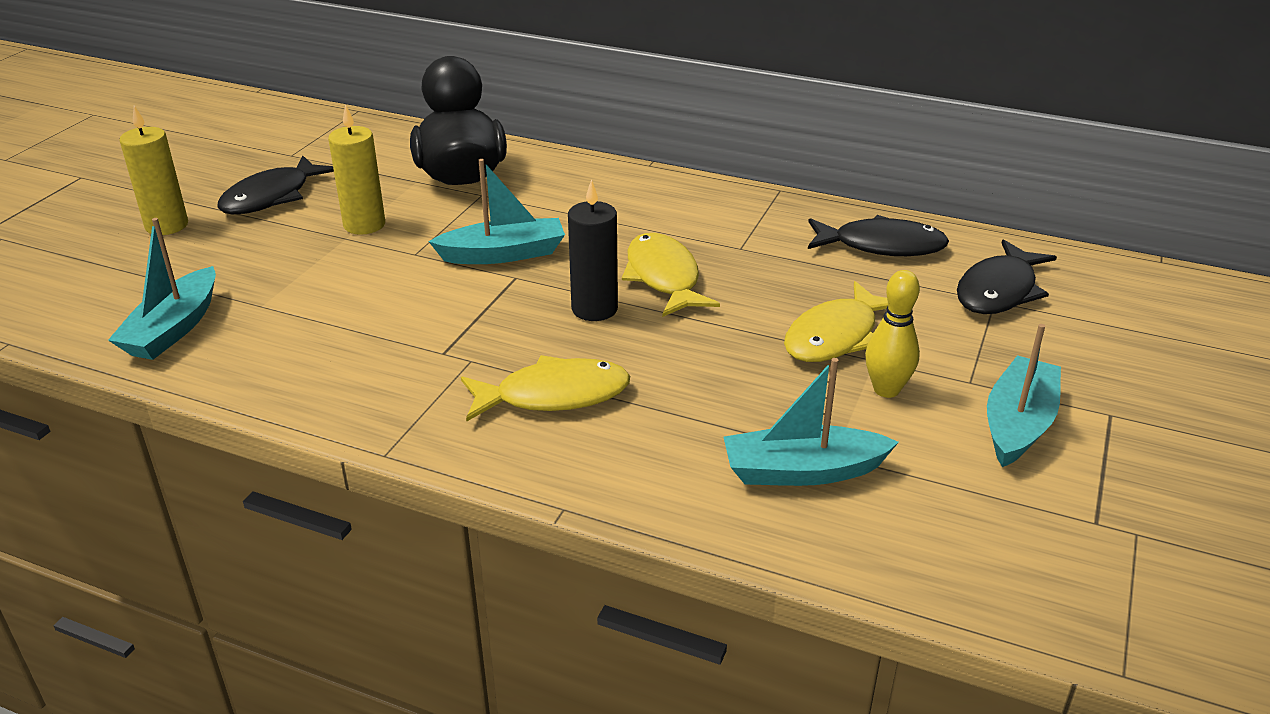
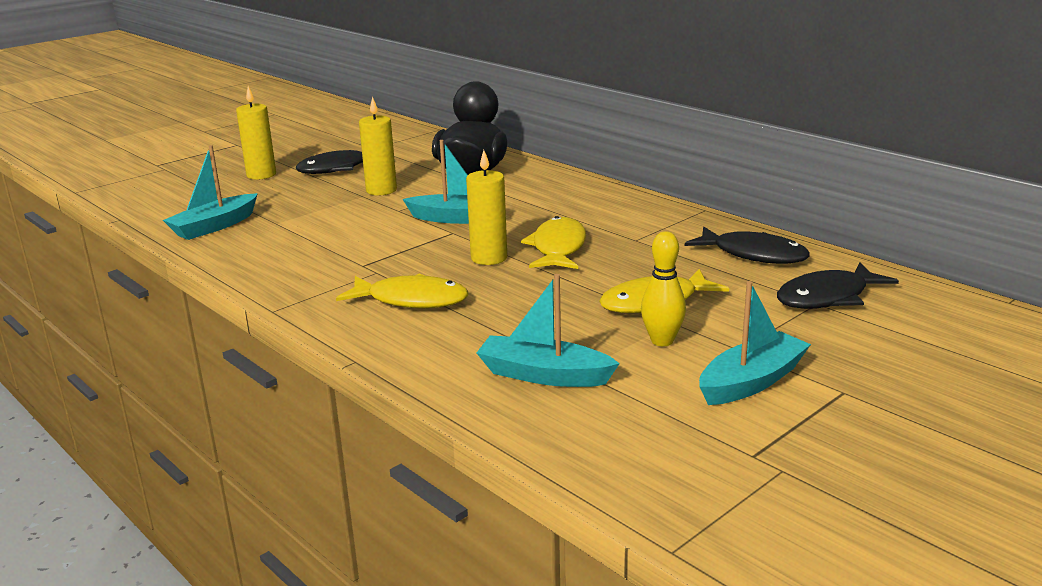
camera: 25 degrees right, 10 degrees down
black candle [568,179,618,321] -> yellow candle [466,150,507,265]

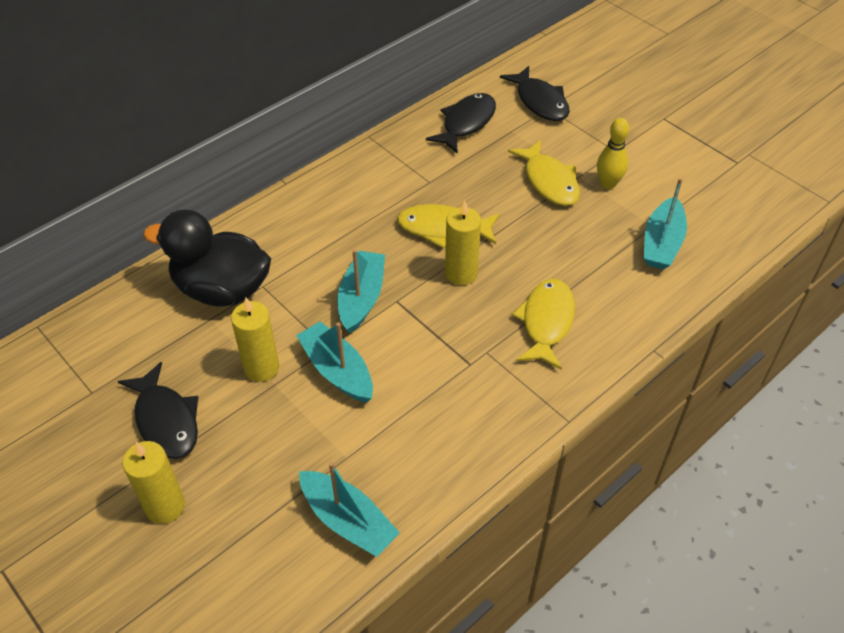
camera: 90 degrees left, 25 degrees up
turquoise boat [699,281,811,405] -> turquoise boat moved to [296,321,373,403]

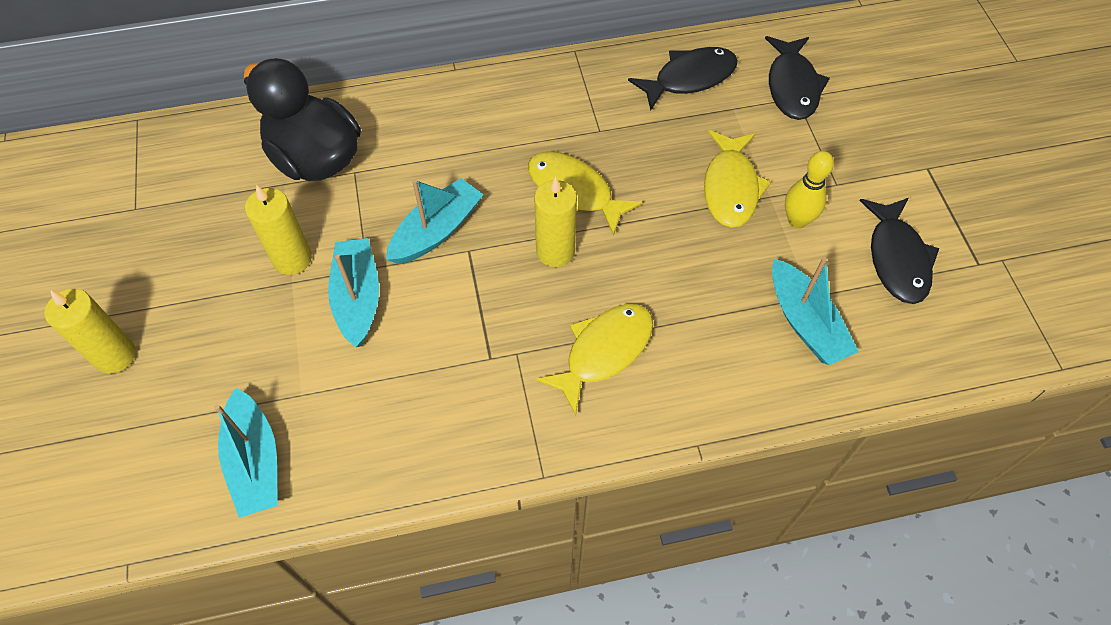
camera: 30 degrees right, 10 degrees up
black fish [117,362,198,459] -> black fish moved to [860,198,940,304]
turquoise boat [644,178,687,270] -> turquoise boat turned 75 degrees counterclockwise [772,257,859,365]

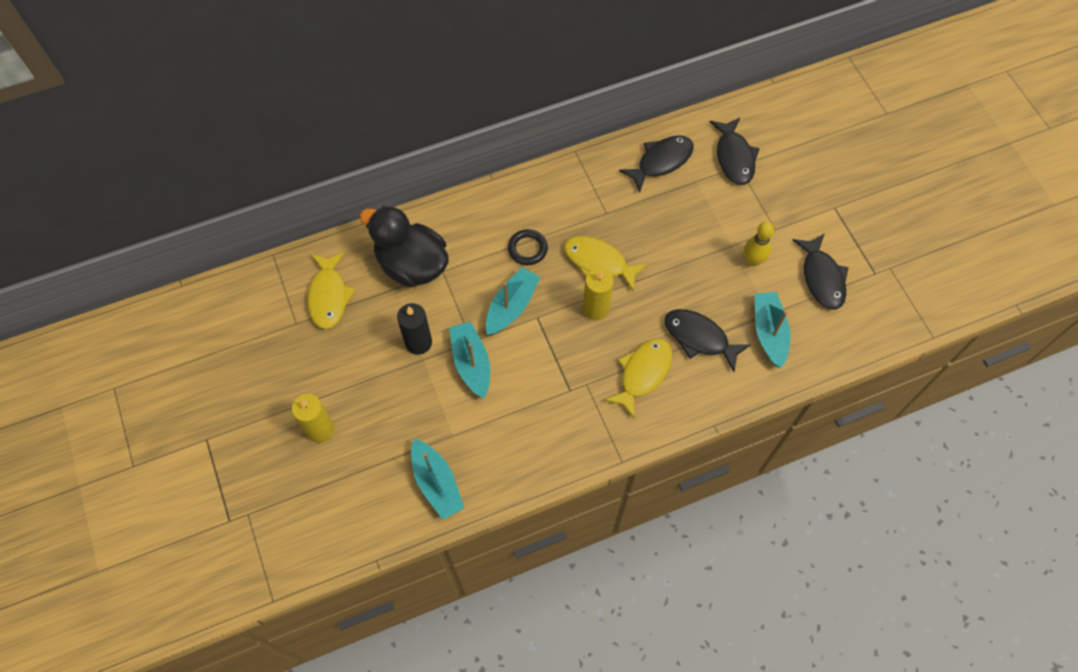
camera: 10 degrees left, 5 degrees up
yellow candle [245,185,312,275] -> black candle [397,303,432,355]
yellow fish [704,130,771,228] -> yellow fish moved to [307,252,355,329]
turquoise boat [772,257,859,365] -> turquoise boat turned 150 degrees counterclockwise [755,292,791,368]
none -> black ring [508,229,548,265]
none -> black fish [664,309,751,372]

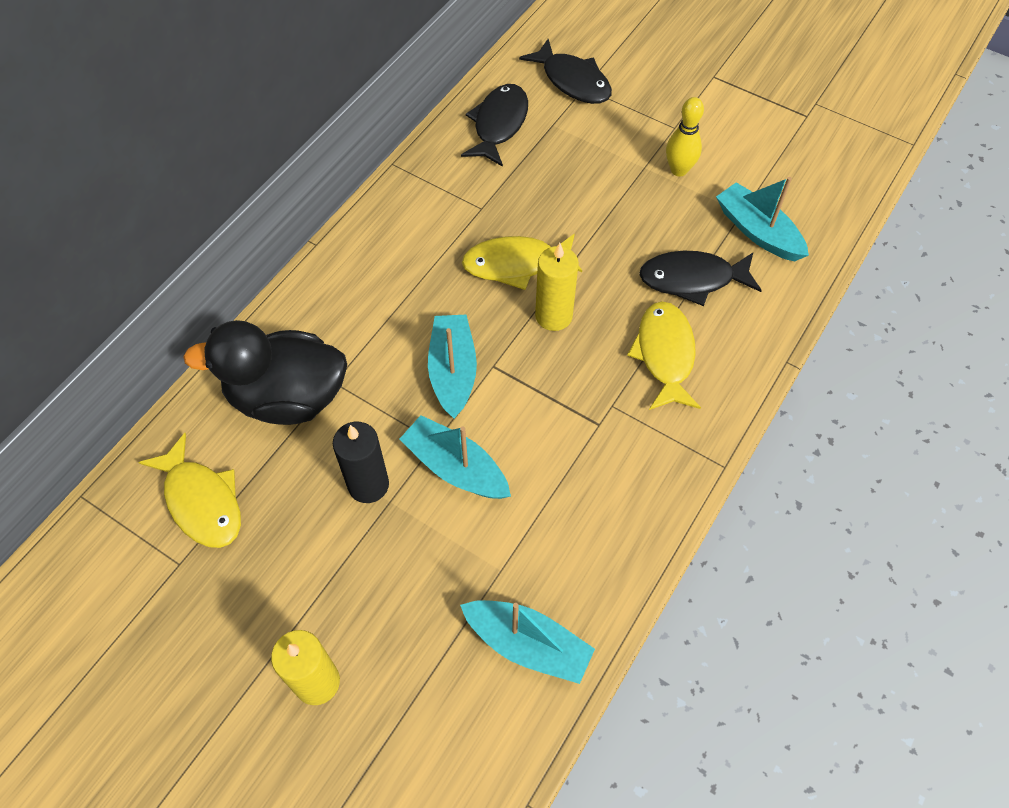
camera: 35 degrees left, 5 degrees down
black ring [508,229,548,265] -> none
black fish [792,233,848,310] -> none

